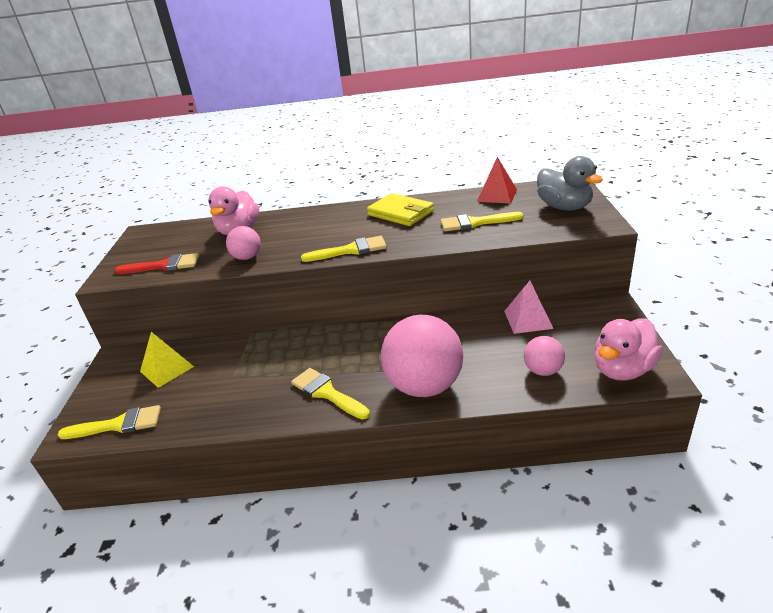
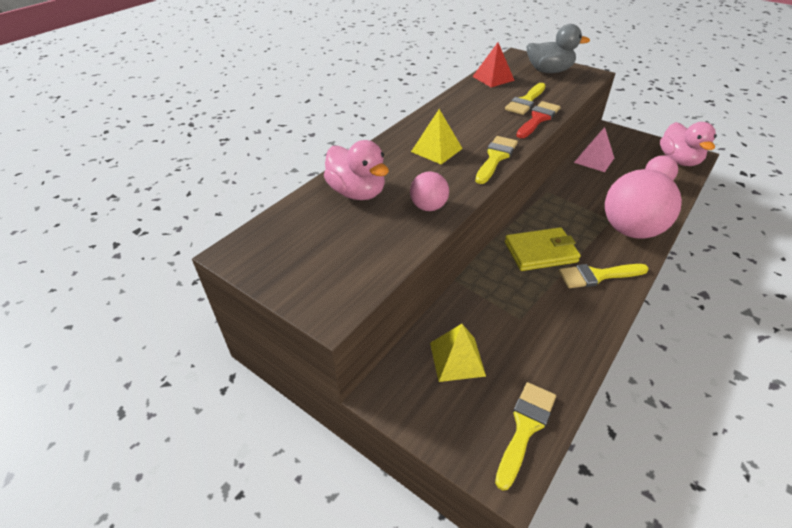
camera: 55 degrees left, 10 degrees up
red brush [114,253,199,274] -> red brush moved to [516,101,561,138]
yellow wallet [367,193,434,226] -> yellow wallet moved to [505,227,581,271]
none -> yellow pyramid [411,109,463,164]

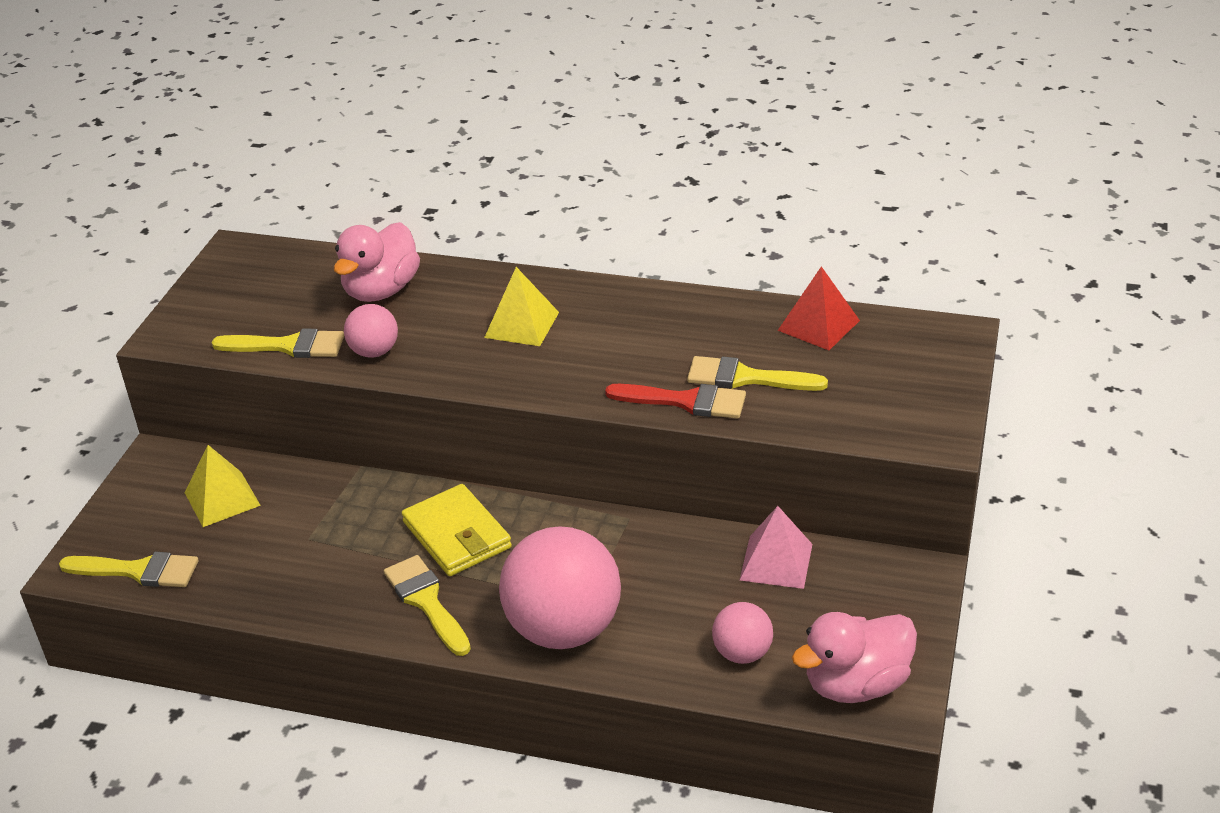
camera: 70 degrees right, 5 degrees down
yellow brush [475,136,518,184] -> yellow brush moved to [212,329,344,358]
grey duck [526,24,590,73] -> none

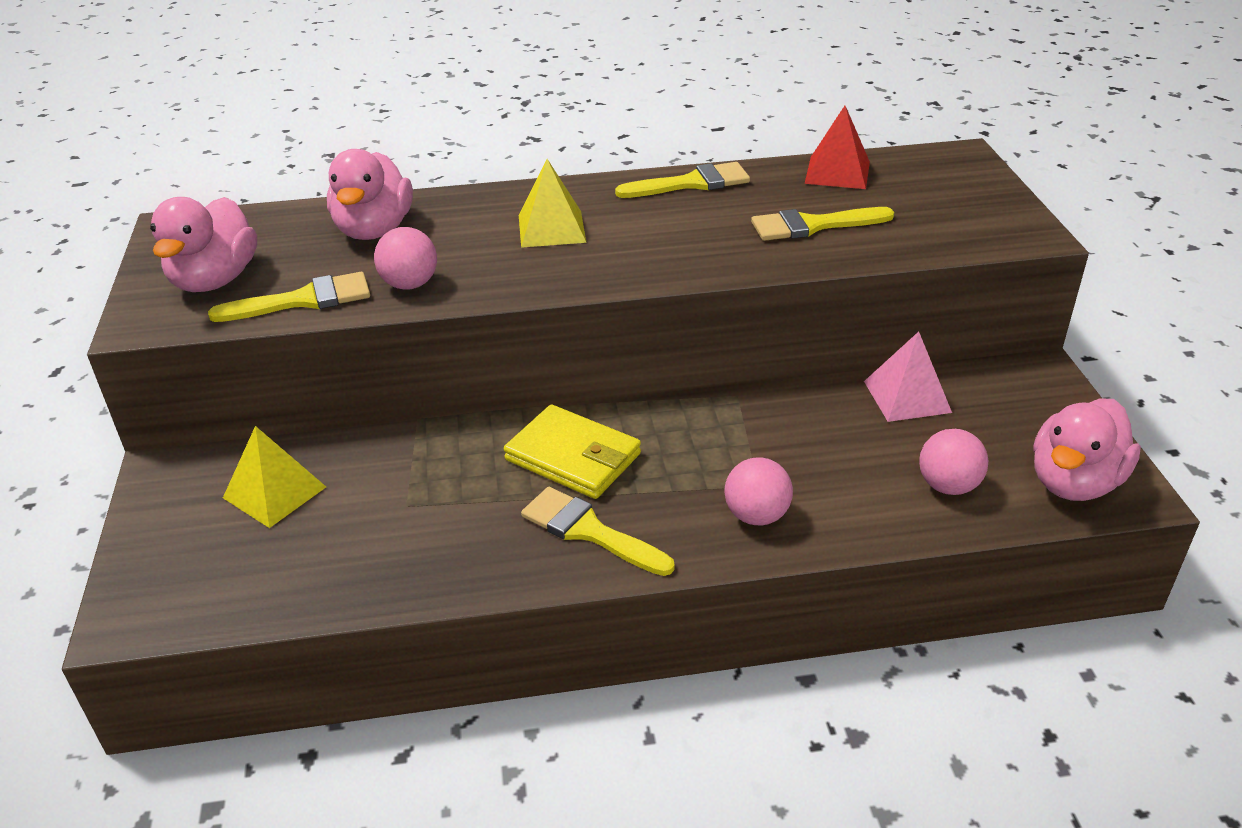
camera: 25 degrees left, 0 degrees up
yellow brush [59,552,199,587] -> yellow brush moved to [615,162,750,198]
pink ball [499,526,621,649] -> pink ball [724,457,793,525], size x0.50
red brush [605,384,746,419] -> none
none -> pink duck [150,197,257,292]

